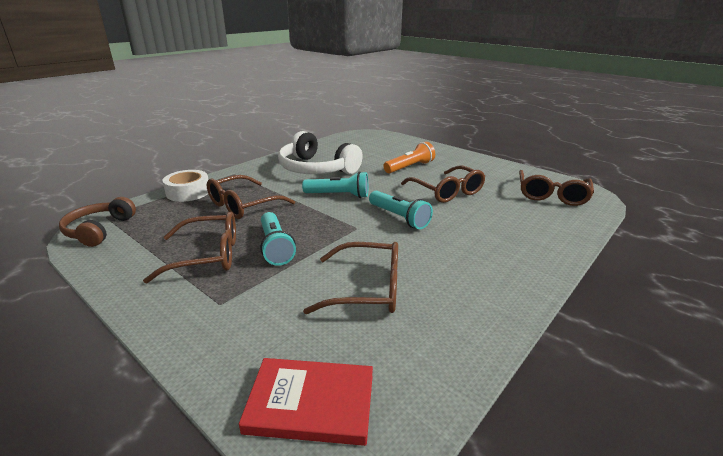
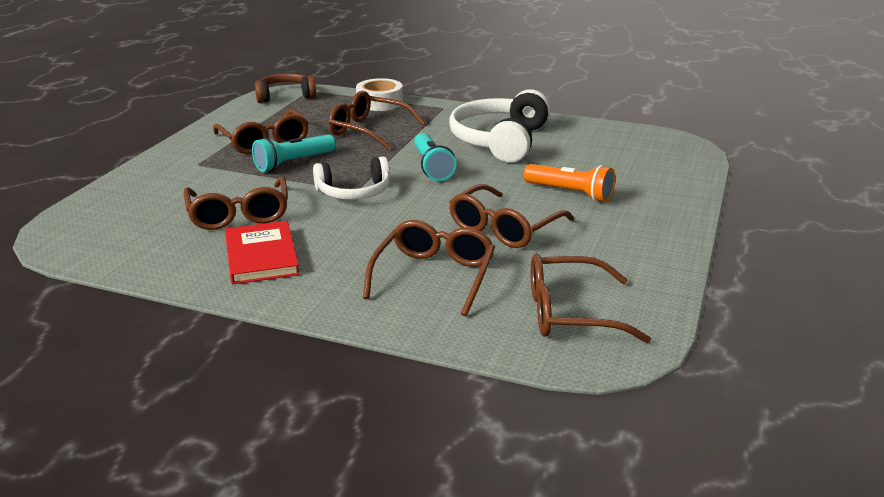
camera: 70 degrees right, 0 degrees up
red book [239,358,373,446] -> red book moved to [225,221,300,284]
turquoise flashlight [369,191,433,229] -> none
none -> white headphones [313,156,390,200]
none -> brown glasses [363,220,495,317]

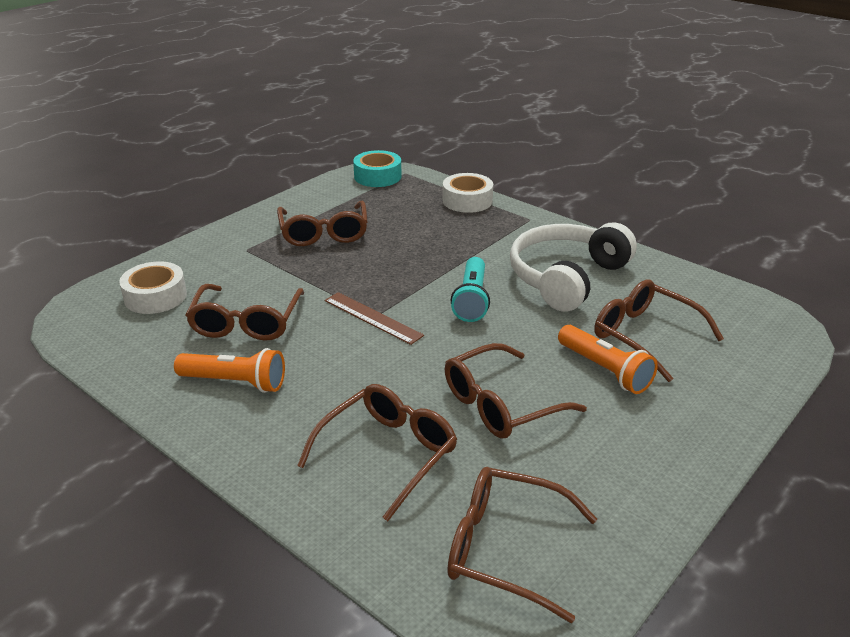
camera: 20 degrees right, 5 degrees up
red book [225,221,300,284] -> orange flashlight [174,348,285,393]
turquoise flashlight [252,134,336,172] -> none
brown headphones [255,73,316,103] -> turquoise tape [353,150,402,187]
white headphones [313,156,390,200] -> brown ruler [325,292,424,345]
brown glasses [329,91,426,150] -> brown glasses moved to [594,280,724,382]
none -> white tape [119,261,187,314]

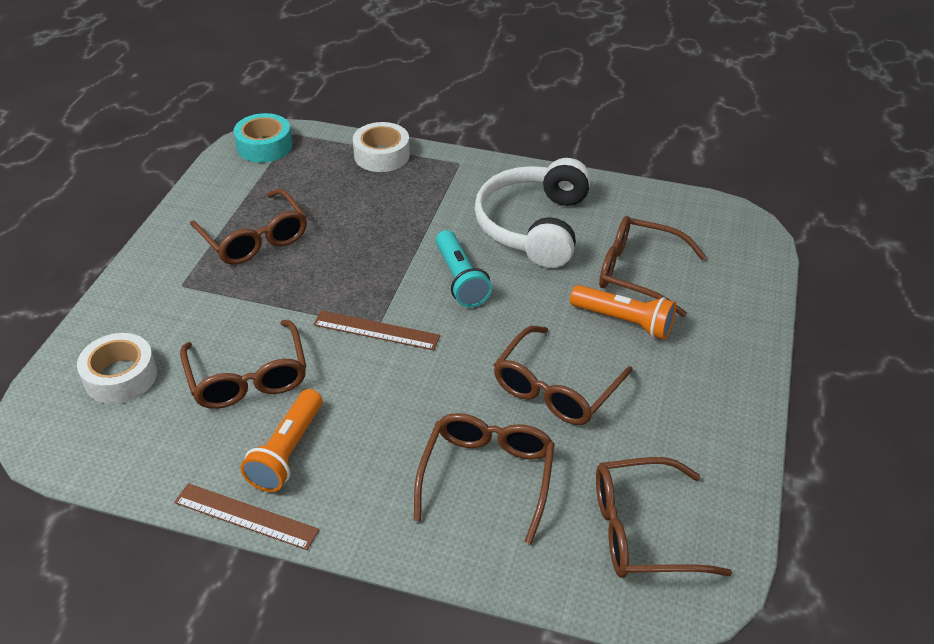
camera: 25 degrees left, 10 degrees up
orange flashlight [174,348,285,393] -> orange flashlight turned 120 degrees clockwise [241,389,322,492]
none -> brown ruler [174,483,319,550]

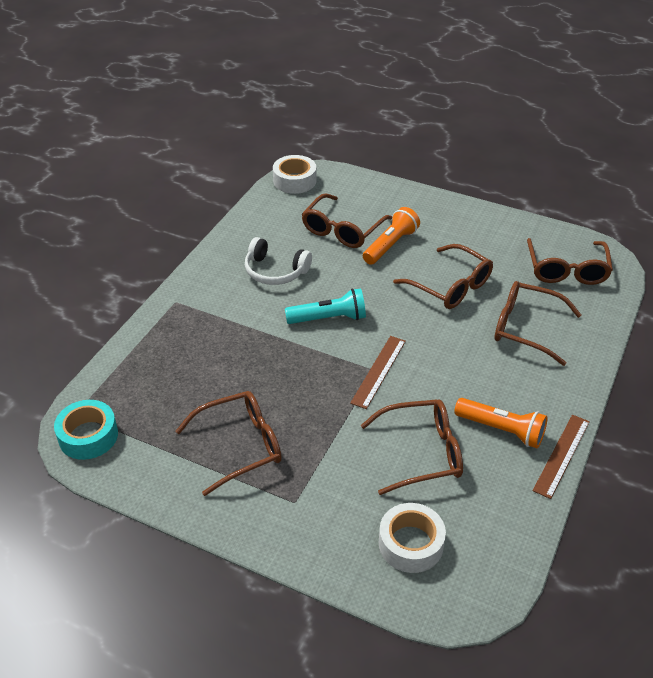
camera: 80 degrees left, 0 degrees up
white tape [353,122,410,172] -> white tape moved to [273,155,317,194]
white headphones [474,158,591,268] -> white headphones [245,237,312,285], size x0.62

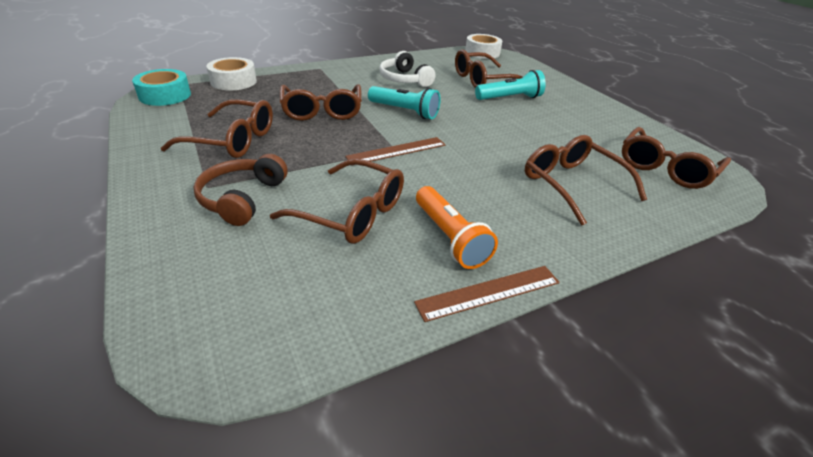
camera: 35 degrees right, 5 degrees down
orange flashlight [363,207,420,264] -> turquoise flashlight [475,70,546,100]
white tape [379,503,446,573] -> white tape moved to [206,57,257,90]
brown glasses [393,244,493,309] -> brown glasses moved to [280,84,362,121]
none -> brown headphones [194,154,288,226]

